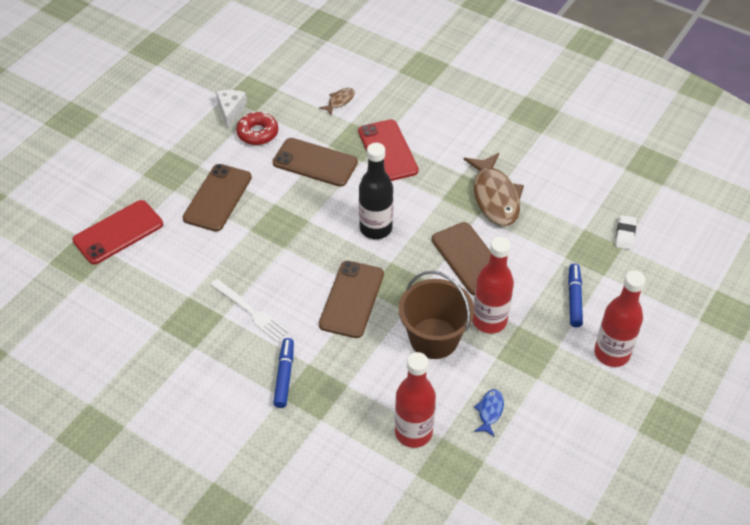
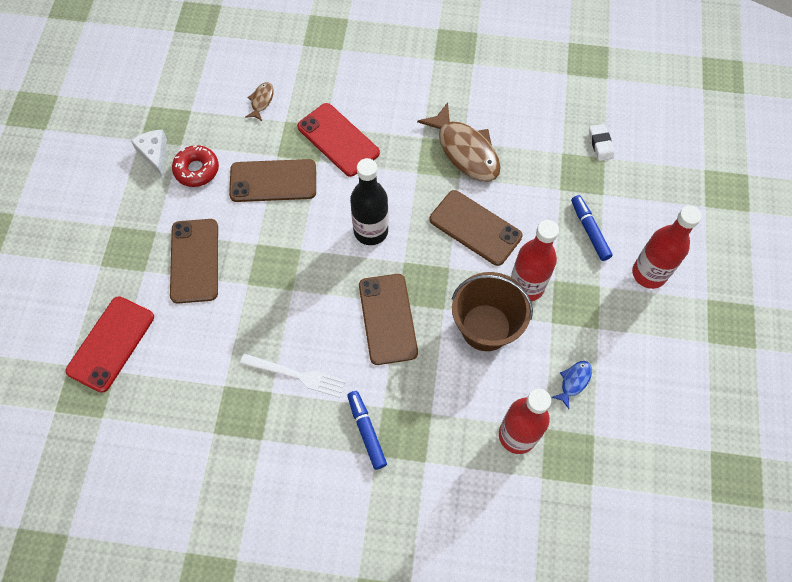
camera: 25 degrees left, 15 degrees up
blue fish [474,389,504,437] -> blue fish turned 45 degrees clockwise [551,361,592,409]

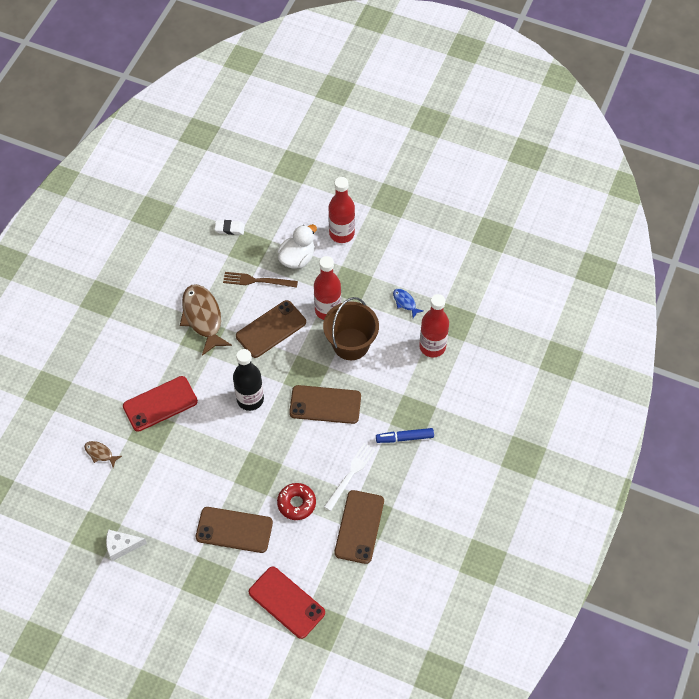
camera: 75 degrees left, 5 degrees down
red donut [172,145,219,187] -> red donut moved to [277,483,316,520]
brown phone [229,159,316,202] -> brown phone moved to [334,490,384,564]
brown fish [417,102,501,182] -> brown fish turned 90 degrees counterclockwise [180,284,232,356]
blue marker [571,195,613,261] -> white duck [278,224,317,269]
none -> brown fork [223,272,298,288]

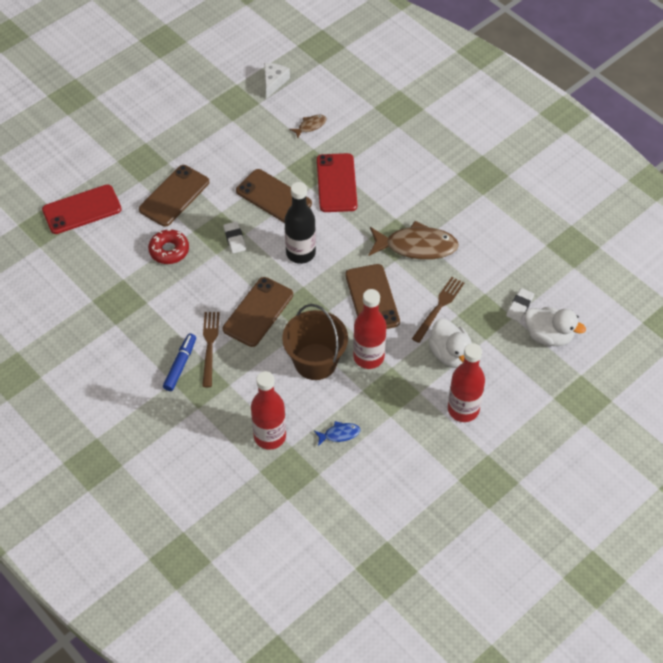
camera: 115 degrees right, 5 degrees down
white cheese [106,529,147,561] -> white cheese moved to [264,63,290,98]
white fork [324,443,376,511] -> none
brown phone [334,490,384,564] -> brown phone moved to [236,169,312,223]
none -> brown fork [202,312,219,387]
none -> white eraser [223,221,246,253]
none -> white duck [525,307,586,346]

